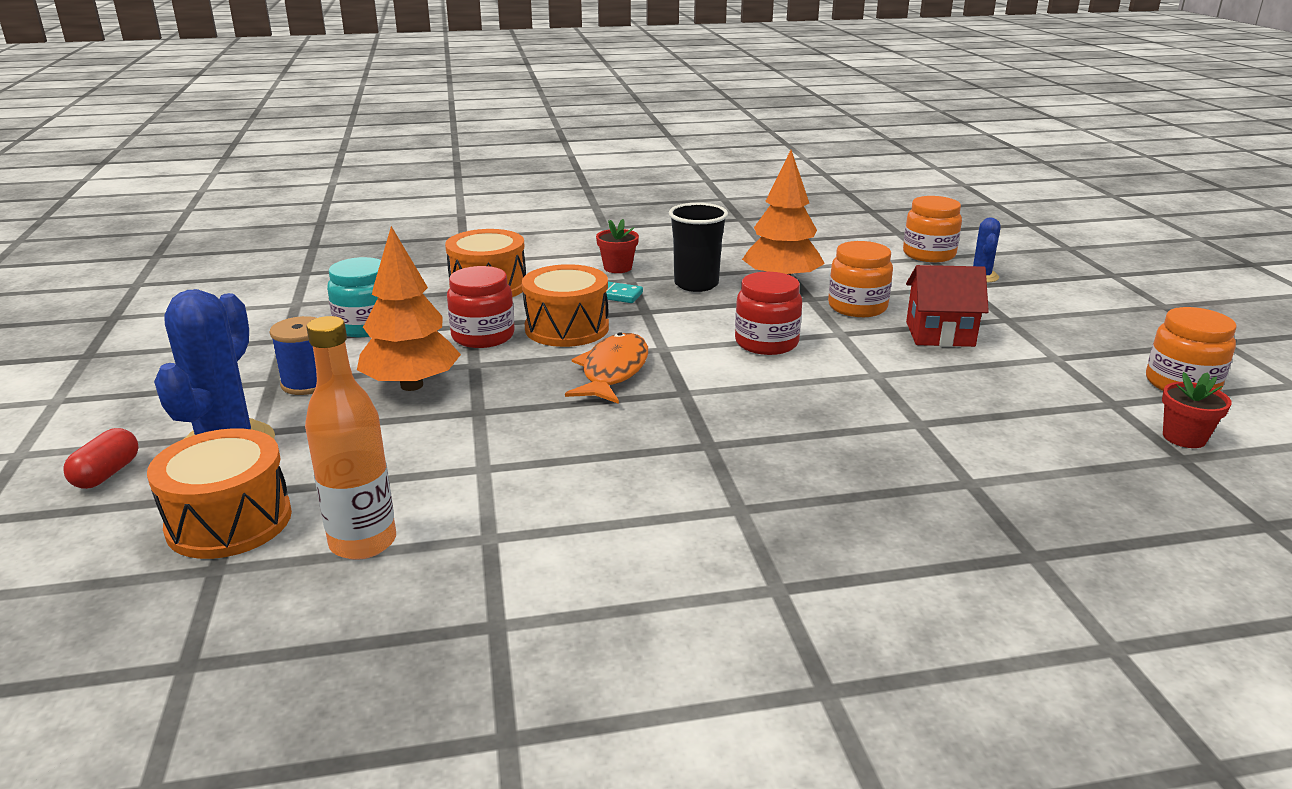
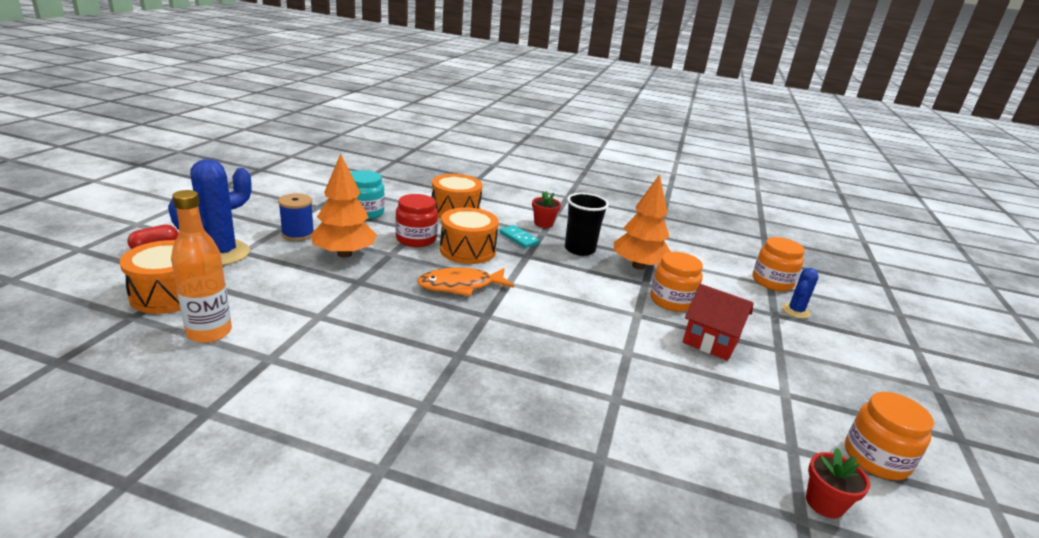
camera: 25 degrees right, 0 degrees up
orange fish [565,332,648,404] -> orange fish turned 150 degrees counterclockwise [417,267,514,297]
red jar [735,272,802,355] -> none

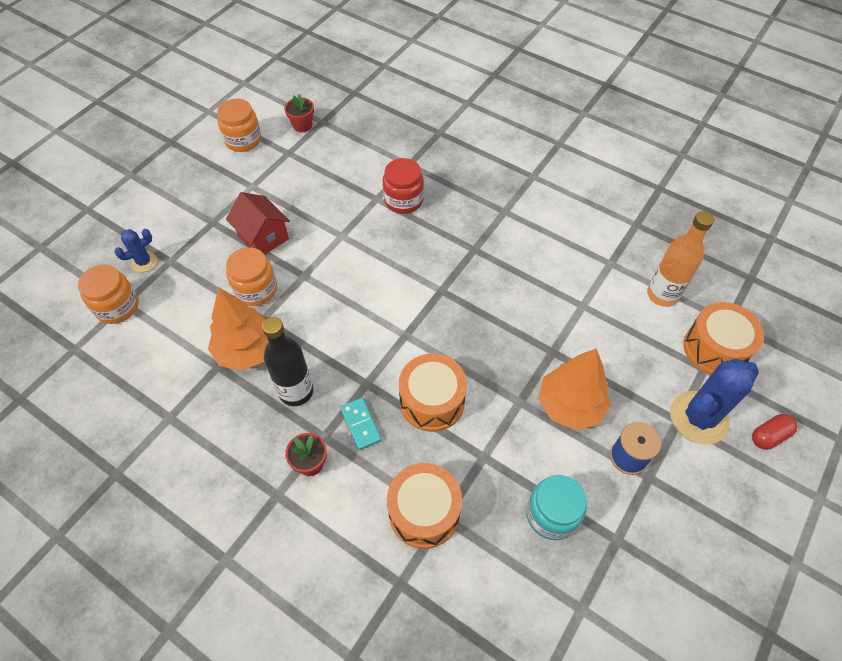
camera: 160 degrees left, 30 degrees up
red jar [395,194,438,247] -> red jar moved to [383,158,424,214]
orange fish [417,267,514,297] -> none
black cup [565,193,609,256] -> black bottle [262,317,313,406]

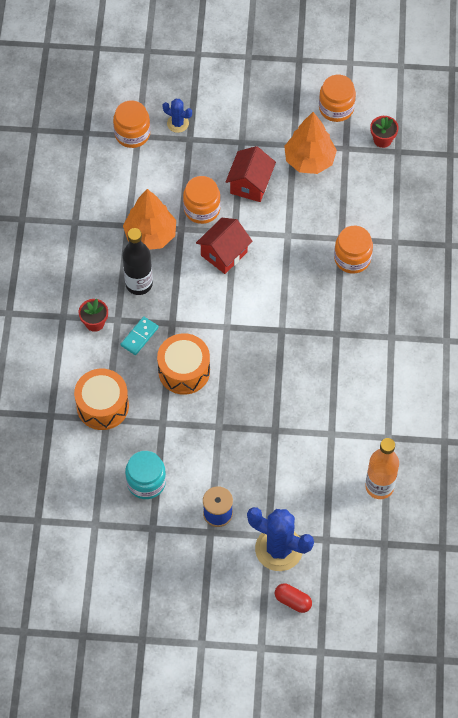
camera: 60 degrees right, 5 degrees up
red jar [383,158,424,214] -> orange jar [334,226,373,274]
orange tree [539,348,611,430] -> orange tree moved to [284,112,337,174]
orange drum [683,302,764,375] -> none
none -> red house [196,218,252,274]

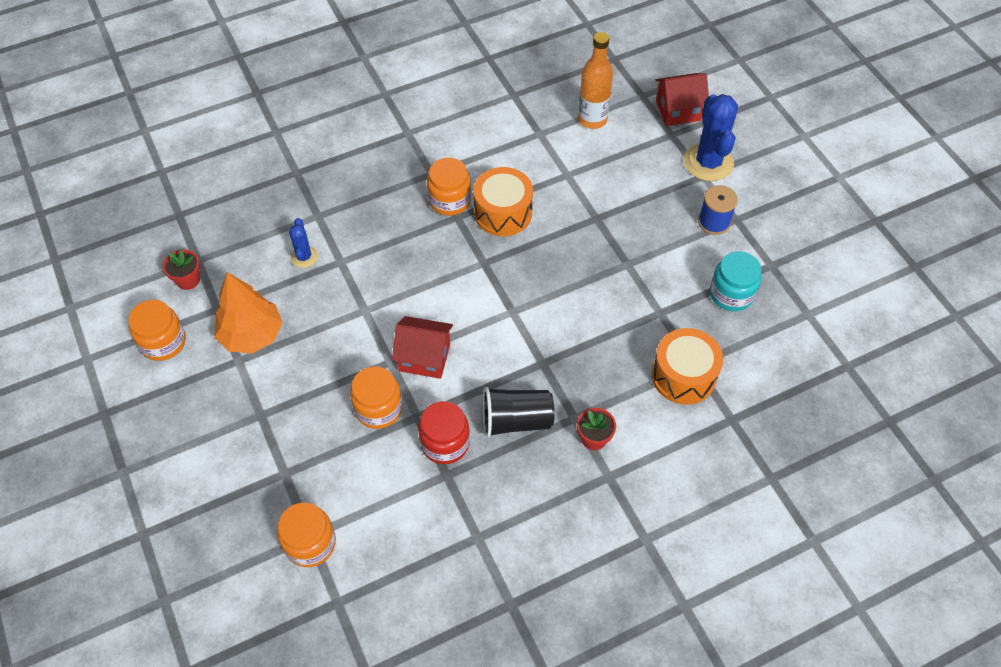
camera: 120 degrees left, 5 degrees down
turquoise domino [121,316,159,355] -> none
black bottle [122,228,153,295] -> black cup [483,387,555,438]
orange tree [123,189,176,250] -> red jar [418,401,470,464]
orange drum [157,333,210,395] -> orange drum moved to [473,167,533,236]
blue cactus [162,99,192,133] -> blue cactus moved to [289,218,318,268]
red house [226,146,276,202] -> red house moved to [656,73,709,126]
red capsule [275,583,312,613] -> none
orange jar [334,226,373,274] -> orange jar moved to [427,158,471,216]

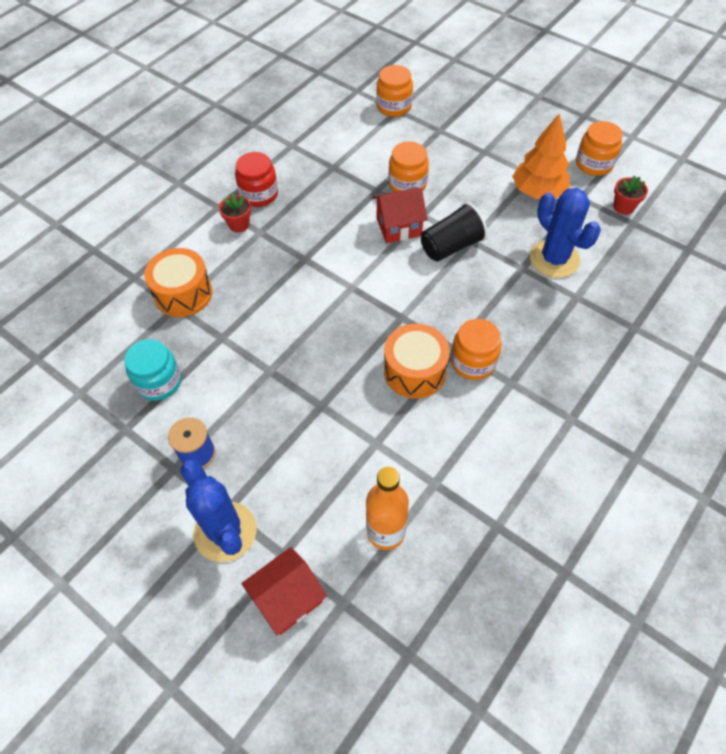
camera: 155 degrees right, 0 degrees up
blue cactus [289,218,318,268] -> blue cactus [530,188,601,278], size x1.94
red jar [418,401,470,464] -> red jar moved to [235,152,278,207]
black cup [483,387,555,438] -> black cup moved to [421,202,488,262]

